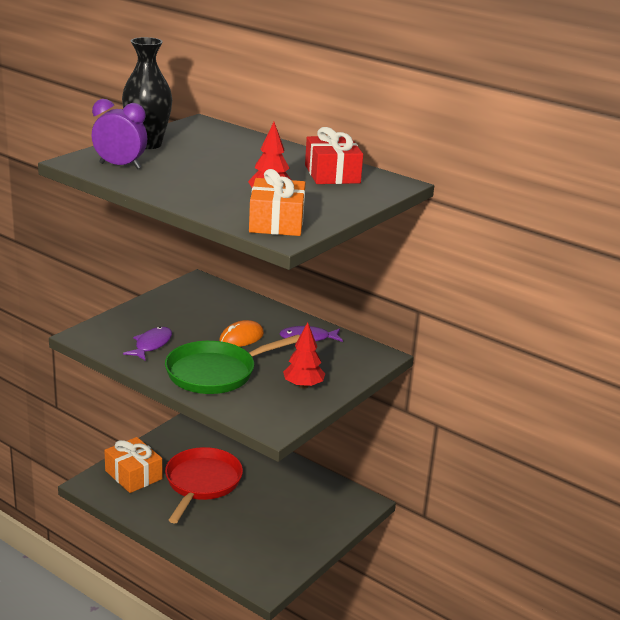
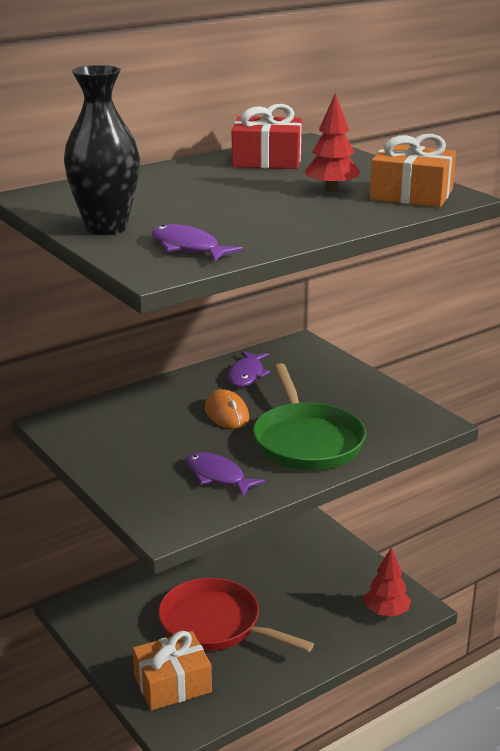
camera: 70 degrees left, 0 degrees up
purple clock [92,99,147,169] -> purple fish [152,224,243,261]
red tree [283,322,325,389] -> red tree moved to [364,547,411,616]

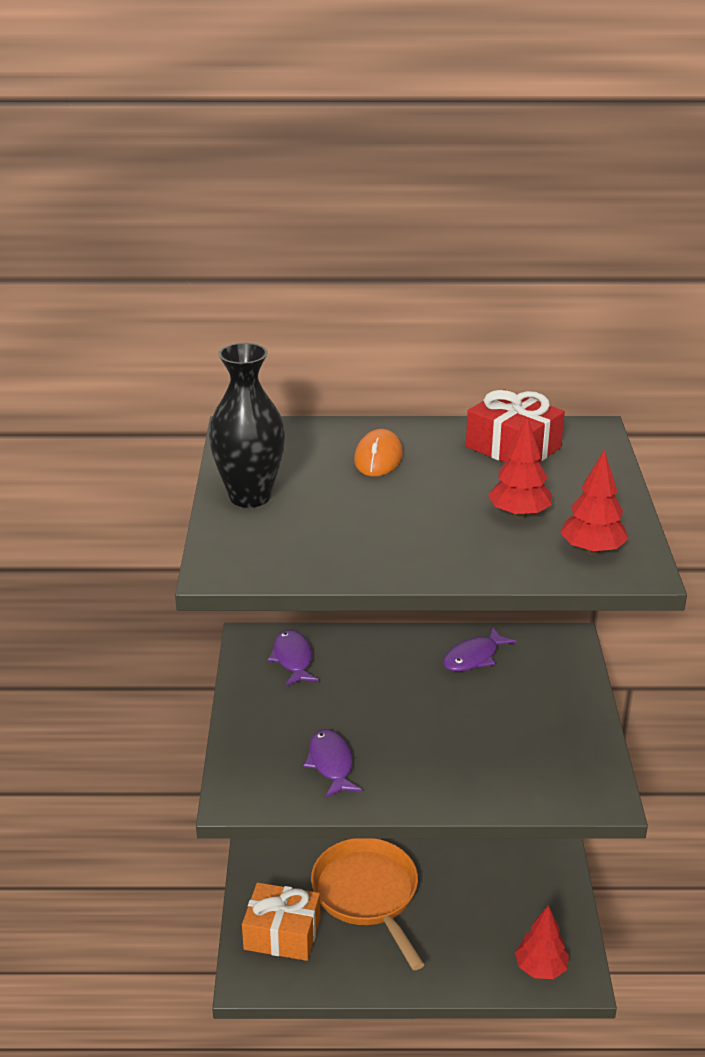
camera: 35 degrees right, 5 degrees up
purple fish [152,224,243,261] -> purple fish moved to [268,630,319,686]
red pan [158,578,314,652] -> orange pan [311,839,424,970]
orange mouse [205,389,249,429] -> orange mouse moved to [354,429,403,476]
green pan [253,363,366,470] -> none
orange gift [370,134,456,207] -> red tree [560,450,628,555]

